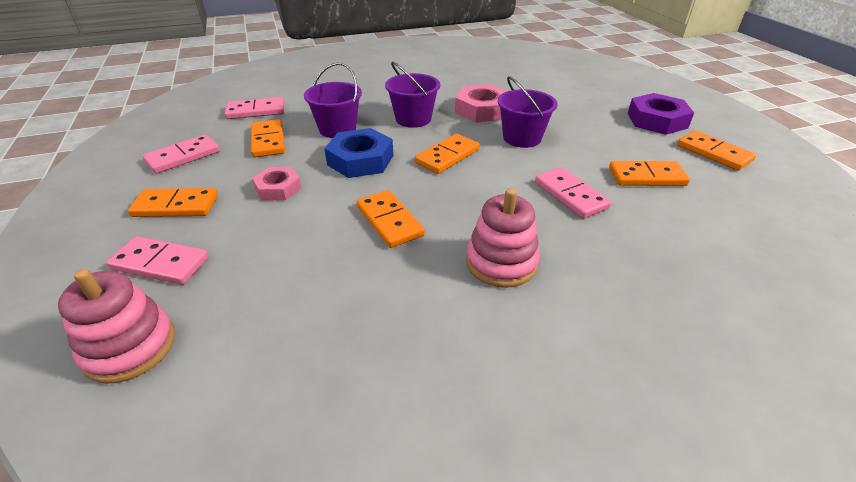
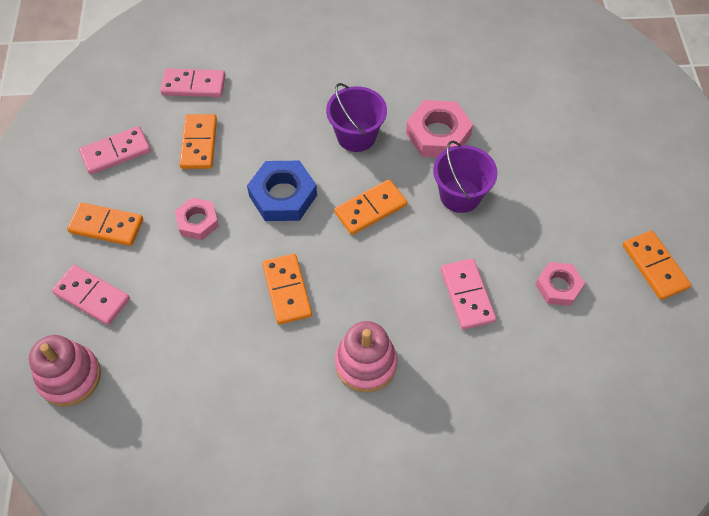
camera: 15 degrees right, 20 degrees up
purple bucket [304,63,362,138] -> none
orange domino [609,161,690,186] -> pink nut [535,262,585,306]
purple nut [628,93,694,135] -> none

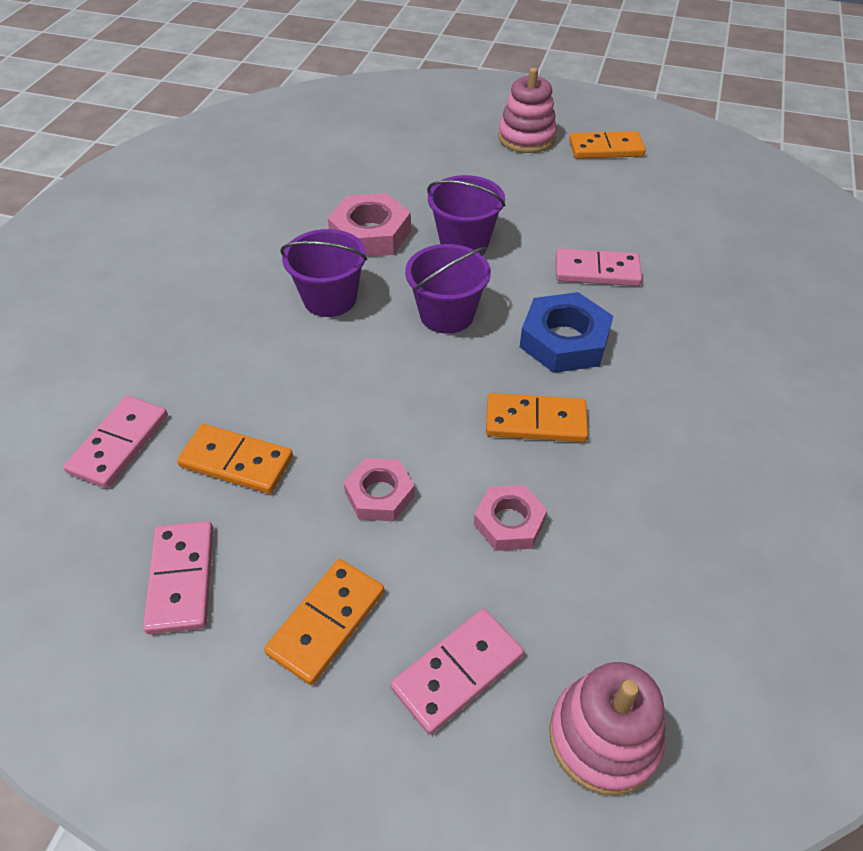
camera: 70 degrees left, 10 degrees down
blue nut [247,161,317,221] -> blue nut moved to [520,292,613,373]
orange domino [334,180,407,235] -> purple bucket [405,244,491,334]
pink stacking toy [335,321,397,393] -> pink stacking toy moved to [498,67,557,153]
pink nut [535,262,585,306] -> pink nut moved to [474,485,547,551]

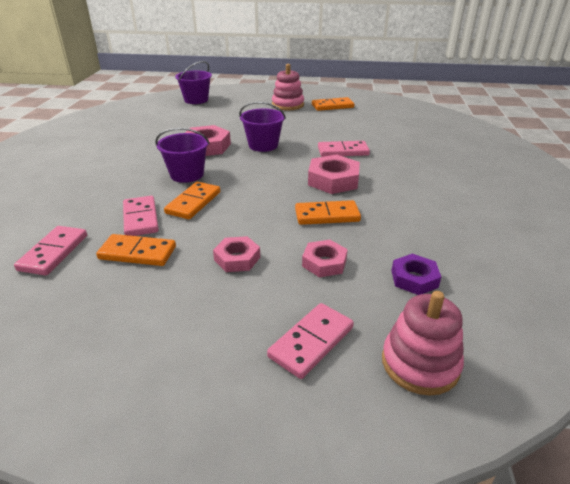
camera: 10 degrees left, 15 degrees down
pink domino [143,521,213,634] -> pink domino moved to [123,196,159,236]
orange domino [264,559,384,685] -> orange domino moved to [164,182,220,219]
purple bucket [405,244,491,334] -> purple bucket moved to [175,61,212,104]
blue nut [520,292,613,373] -> pink nut [308,154,360,194]
none -> purple nut [391,254,441,295]

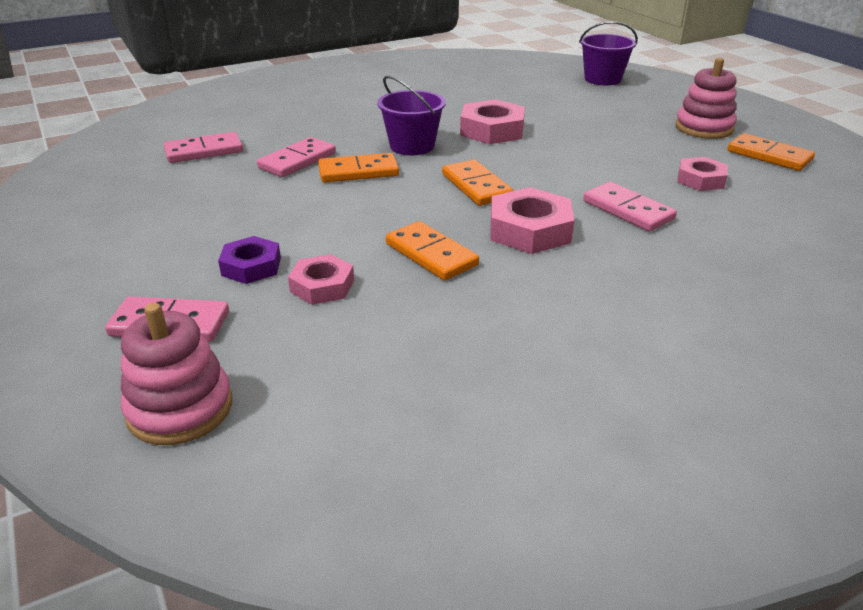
camera: 55 degrees right, 0 degrees up
orange domino [96,234,176,266] -> orange domino moved to [442,160,514,206]
pink nut [213,236,260,272] -> pink nut moved to [677,157,728,191]
purple bucket [239,102,286,152] -> none
purple nut [391,254,441,295] -> purple nut moved to [218,236,281,284]

